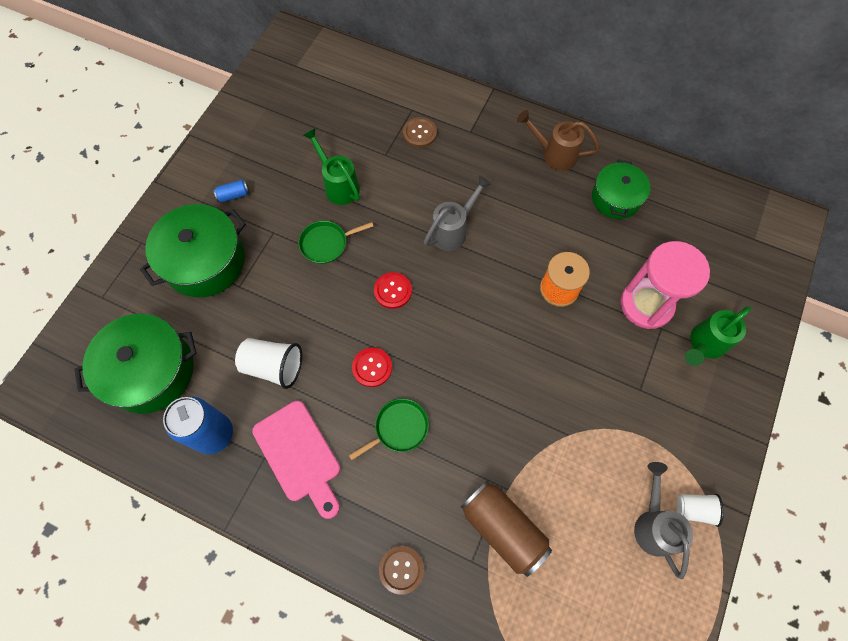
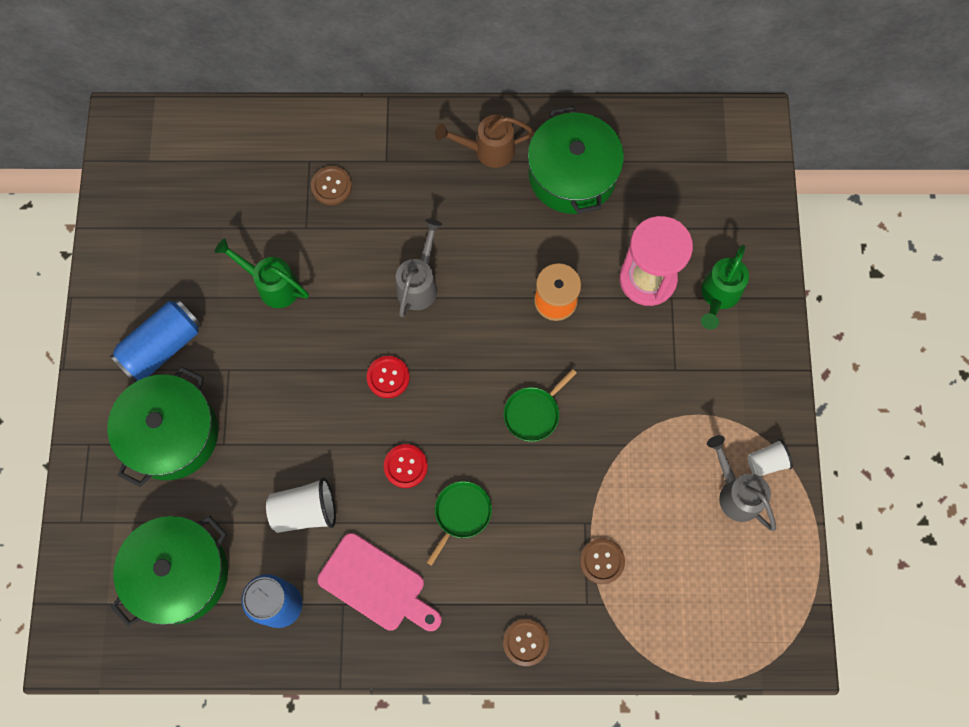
camera: 25 degrees left, 5 degrees up
blue can [213,180,250,202] -> blue can [110,300,201,382], size x2.25
green pan [299,221,373,264] -> green pan moved to [504,369,577,442]
brown can [461,480,552,577] -> brown button [580,538,625,584]
green pot [592,160,650,219] -> green pot [527,106,624,214], size x1.57

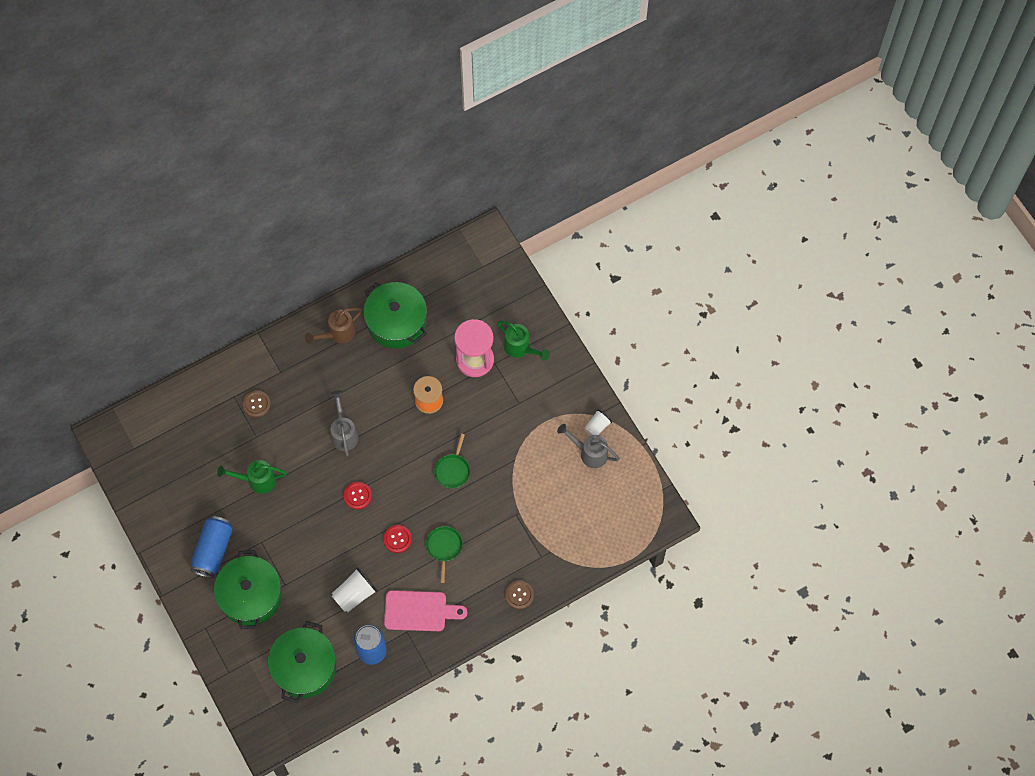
camera: 30 degrees left, 5 degrees down
brown button [580,538,625,584] -> none
green watering can [701,245,749,330] -> green watering can turned 45 degrees counterclockwise [497,321,550,361]

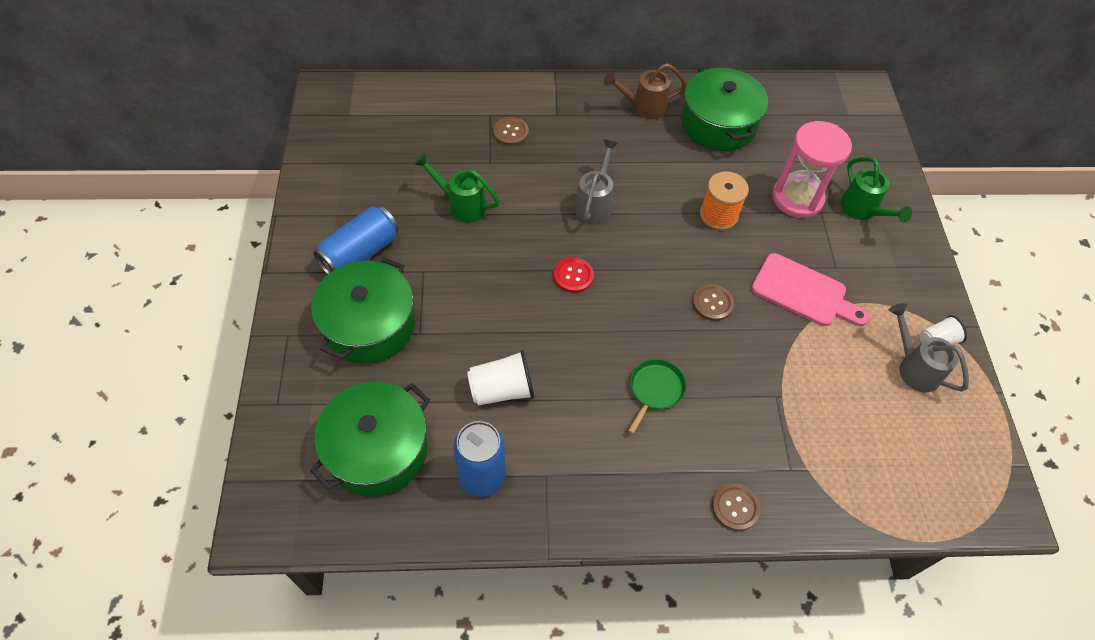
camera: 25 degrees right, 10 degrees down
red button [383,525,412,553] -> none
pink cutting board [384,590,467,631] -> pink cutting board moved to [751,253,870,326]
green pan [434,433,470,488] -> brown button [693,284,734,321]

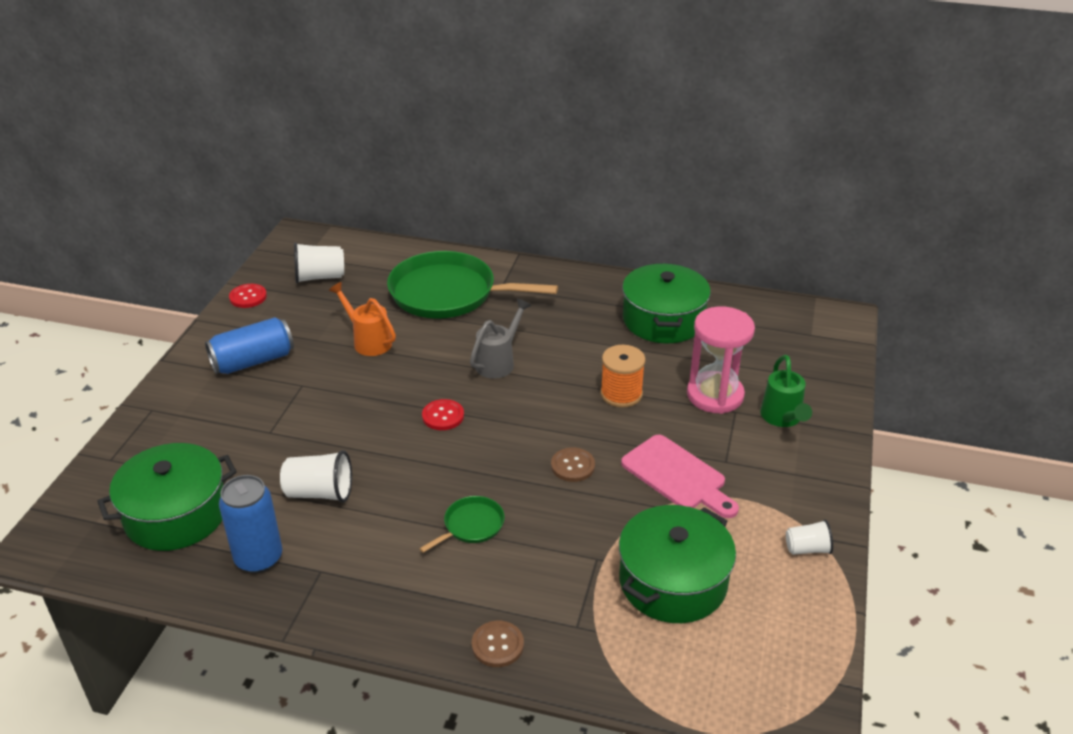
camera: 20 degrees right, 20 degrees down
green pot [311,257,415,364] -> green pot moved to [619,505,736,623]
green watering can [414,153,500,223] -> orange watering can [328,282,396,356]
brown button [493,117,529,146] -> green pan [387,251,558,319]
brown watering can [604,64,686,119] -> none
grey watering can [889,303,969,392] -> none
none -> red button [229,284,267,308]
none -> white cup [294,242,344,283]

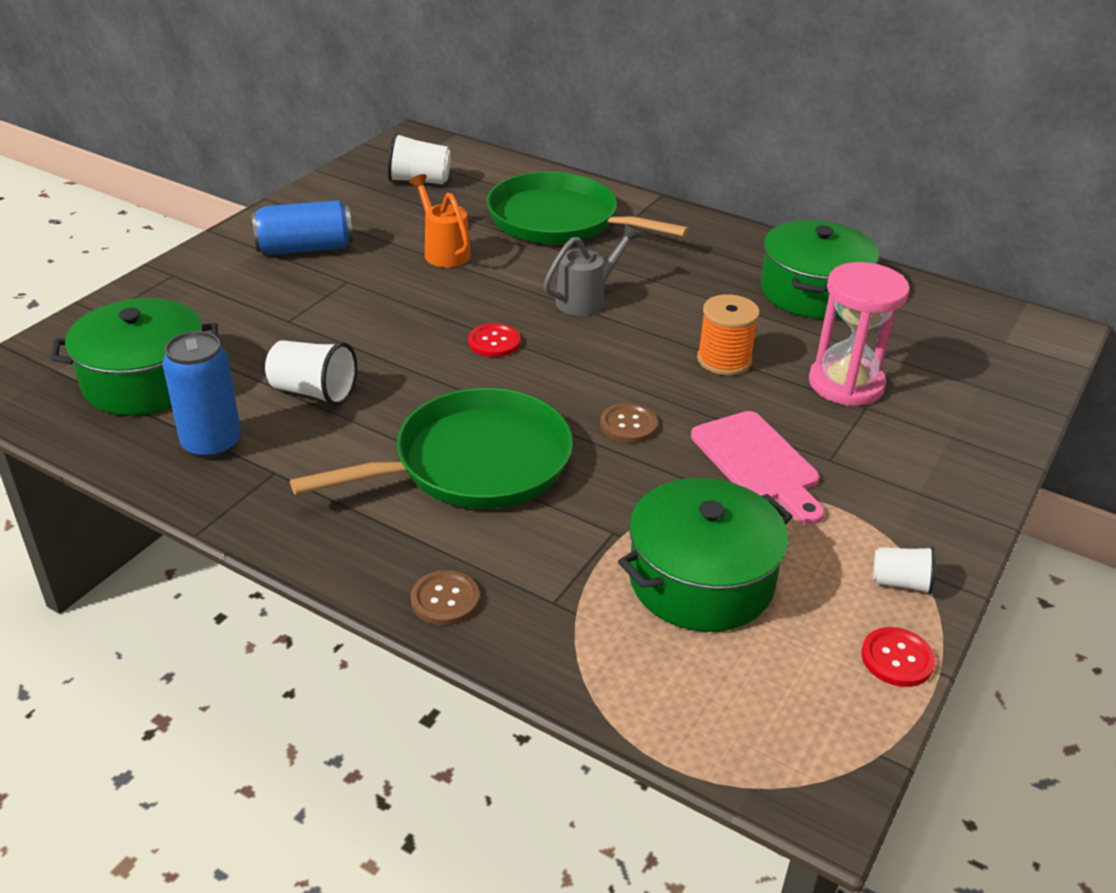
camera: 15 degrees right, 0 degrees up
red button [229,284,267,308] -> red button moved to [861,627,936,687]
green pan [419,496,505,553] -> green pan [290,388,573,509], size x2.27
green watering can [760,355,812,427] -> none

